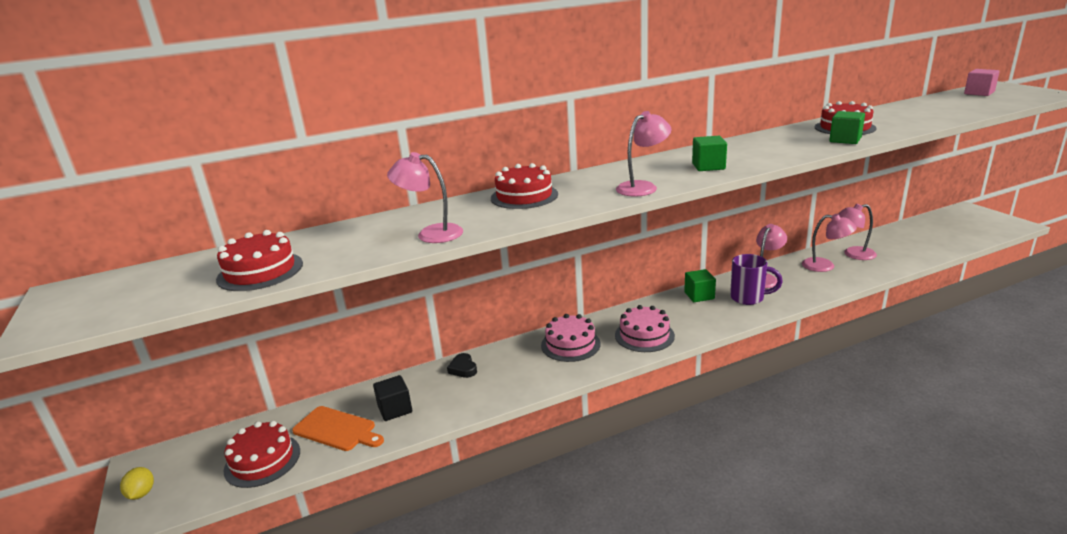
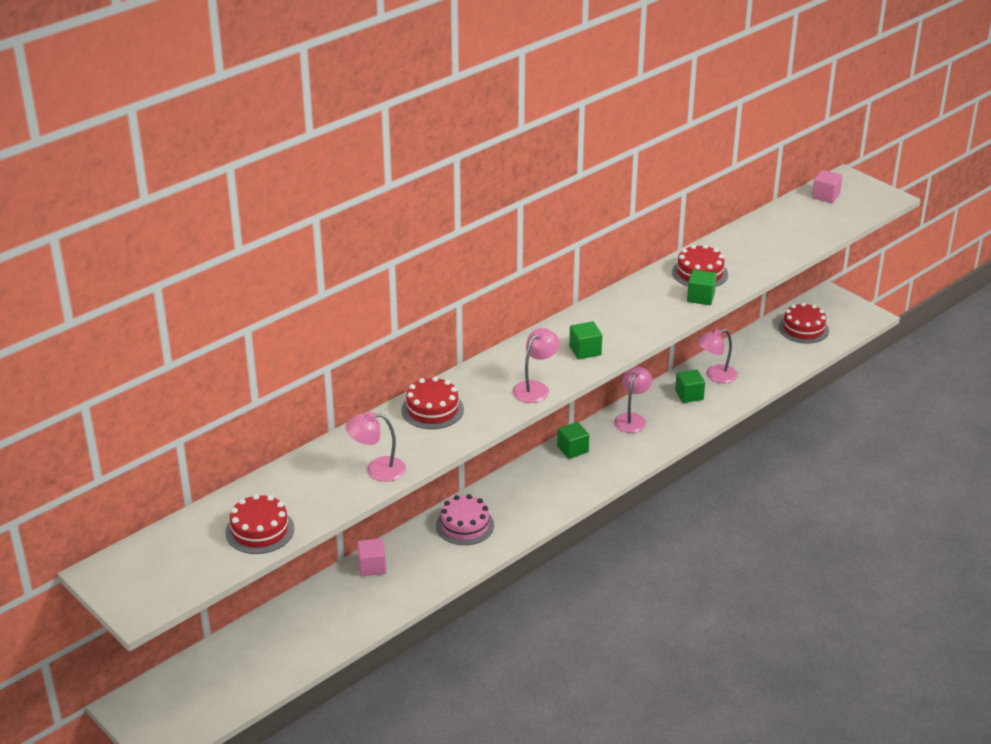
camera: 20 degrees left, 10 degrees up
yellow lemon [120,467,154,500] -> none
red cake [223,421,300,488] -> red cake moved to [778,302,829,344]
orange cutting board [292,406,384,451] -> none
black cube [373,375,412,421] -> none
black heart [447,353,477,378] -> pink cube [357,538,386,576]
pink cake [615,305,675,352] -> none
purple mug [730,254,783,305] -> none
pink lamp [802,214,857,272] -> green cube [675,369,705,403]

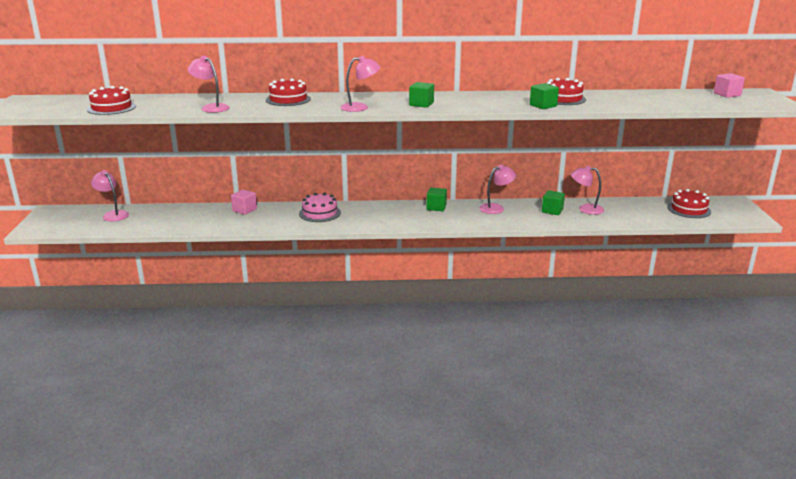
camera: 40 degrees right, 10 degrees down
none -> pink lamp [91,170,129,221]

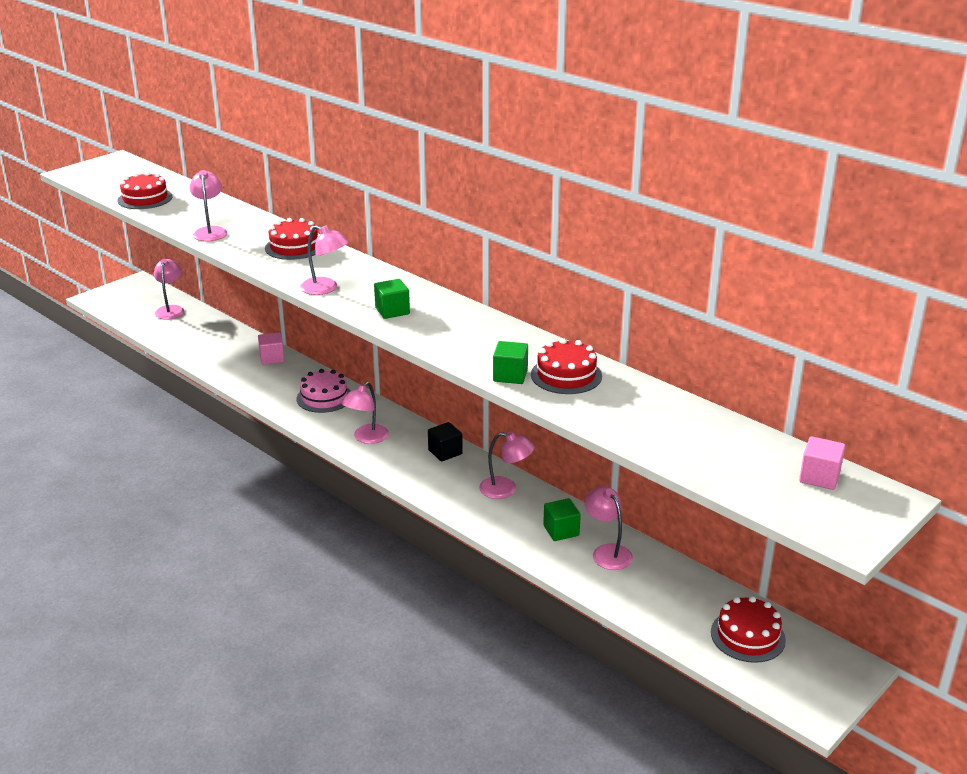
camera: 45 degrees right, 5 degrees up
green cube [426,188,447,211] -> black cube [428,422,463,462]
none -> pink lamp [342,382,389,444]

